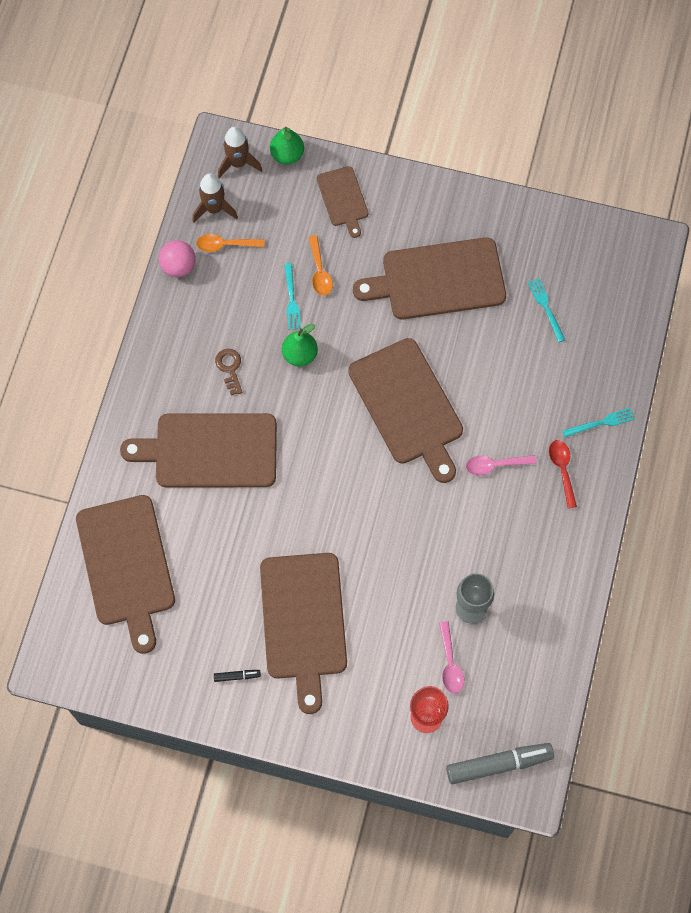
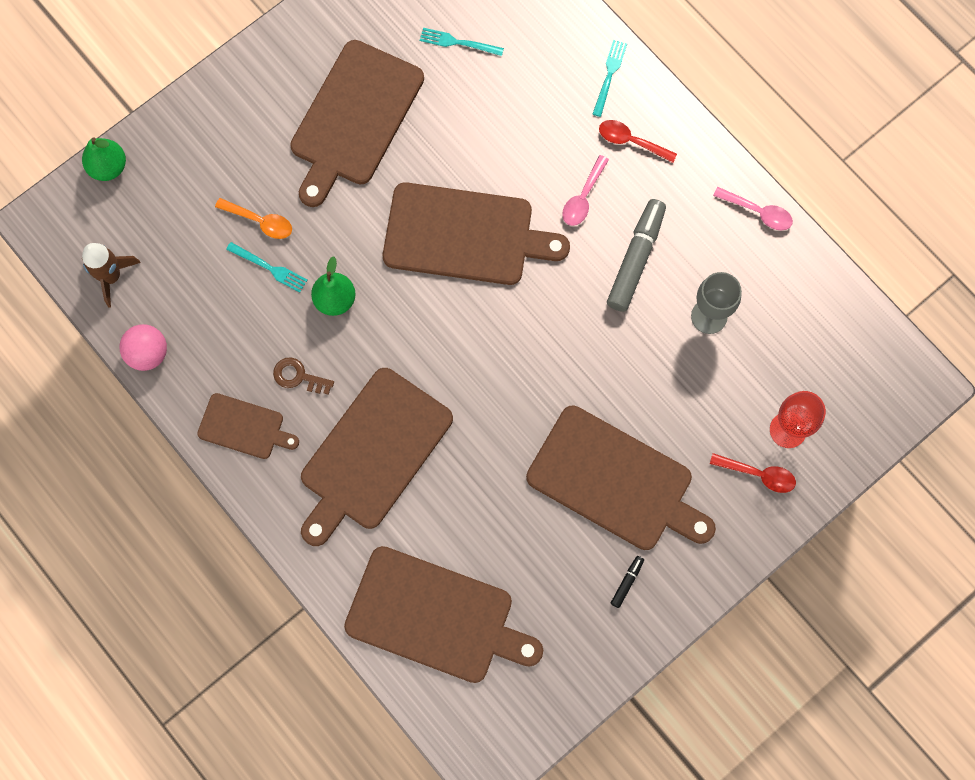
camera: 55 degrees left, 5 degrees up
orange spoon [196,234,265,252] -> none
brown rocket [218,127,262,178] -> none
brown cutting board [317,166,368,238] -> brown cutting board moved to [197,393,299,459]
pink spoon [439,621,464,694] -> pink spoon moved to [713,187,793,231]
grey marker [446,743,554,784] -> grey marker moved to [607,199,666,312]
none -> red spoon [710,453,796,493]

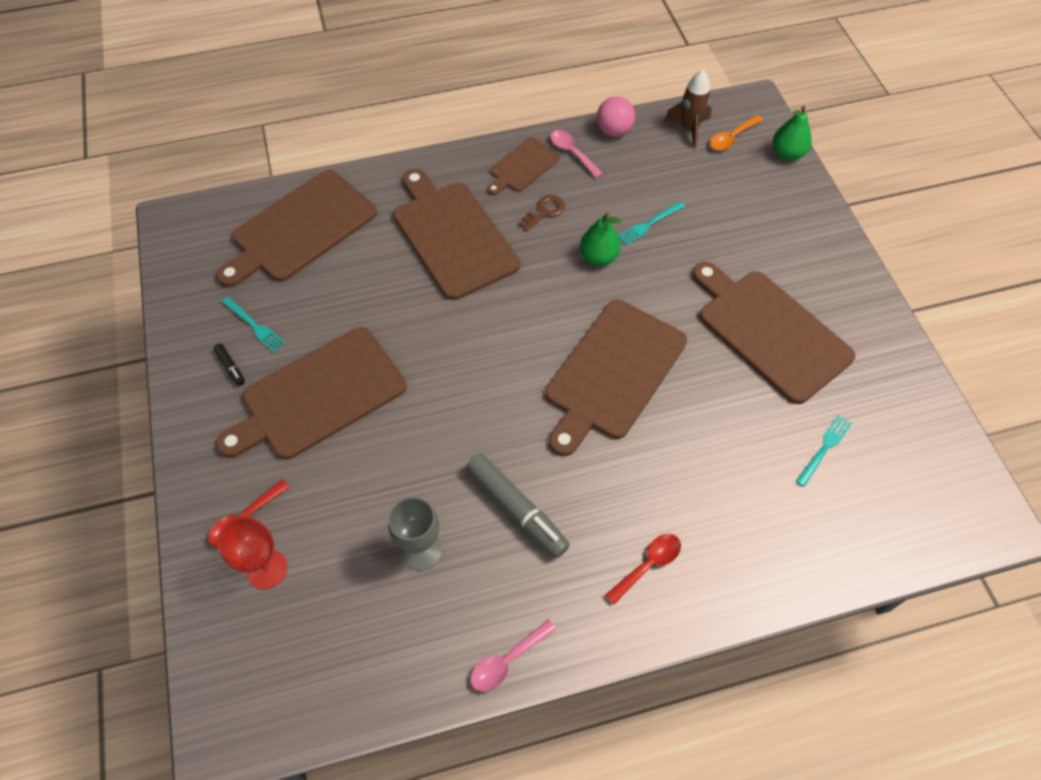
camera: 115 degrees right, 15 degrees down
orange spoon [215,198,292,239] -> orange spoon moved to [710,115,763,151]
pink spoon [562,155,609,226] -> pink spoon moved to [551,130,603,178]
turquoise fork [593,40,627,117] -> turquoise fork moved to [222,297,285,352]

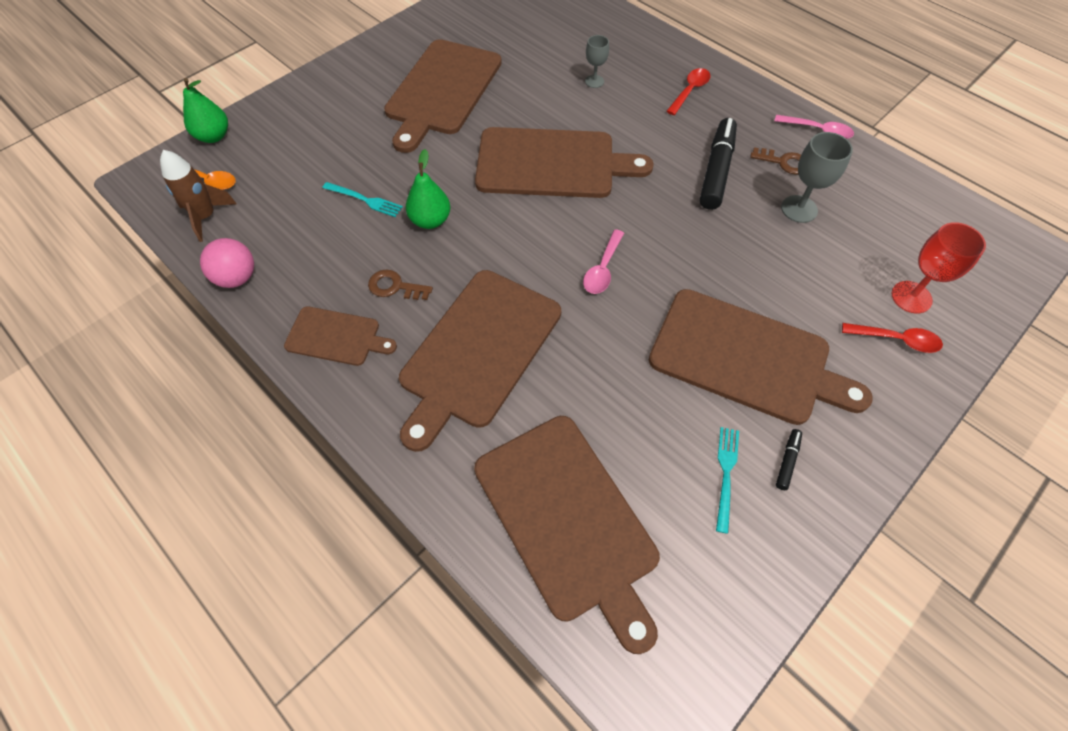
camera: 120 degrees left, 0 degrees up
brown cutting board [216,170,377,287] -> brown cutting board turned 45 degrees clockwise [474,416,660,654]
grey marker [466,454,570,558] -> black marker [700,118,737,210]
pink spoon [551,130,603,178] -> pink spoon moved to [583,229,624,294]
red spoon [605,534,681,605] -> red spoon turned 105 degrees clockwise [666,68,711,115]
turquoise fork [796,415,852,487] -> none
none -> grey goblet [585,35,609,88]
none -> brown key [750,147,801,175]

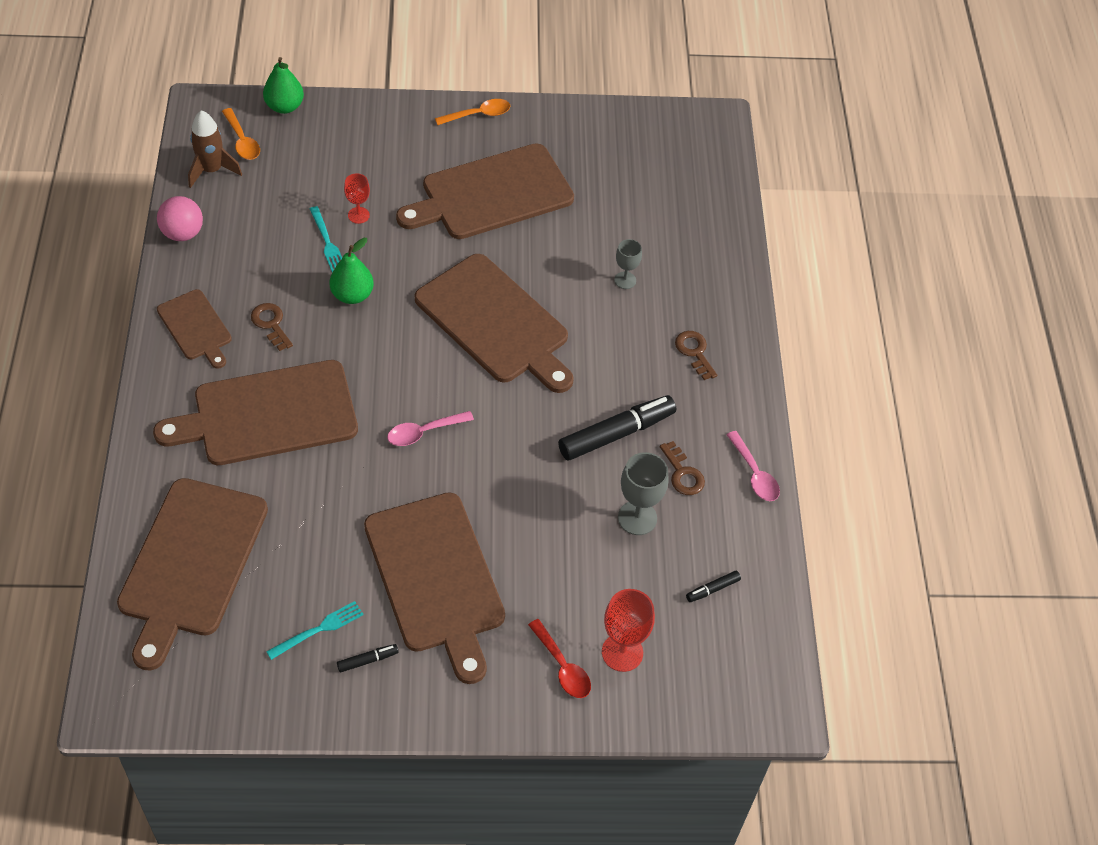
camera: 40 degrees right, 5 degrees down
red spoon [666,68,711,115] -> brown key [675,331,717,380]
none -> red goblet [344,173,370,224]
none -> orange spoon [435,99,510,125]
none -> black marker [686,571,741,602]

